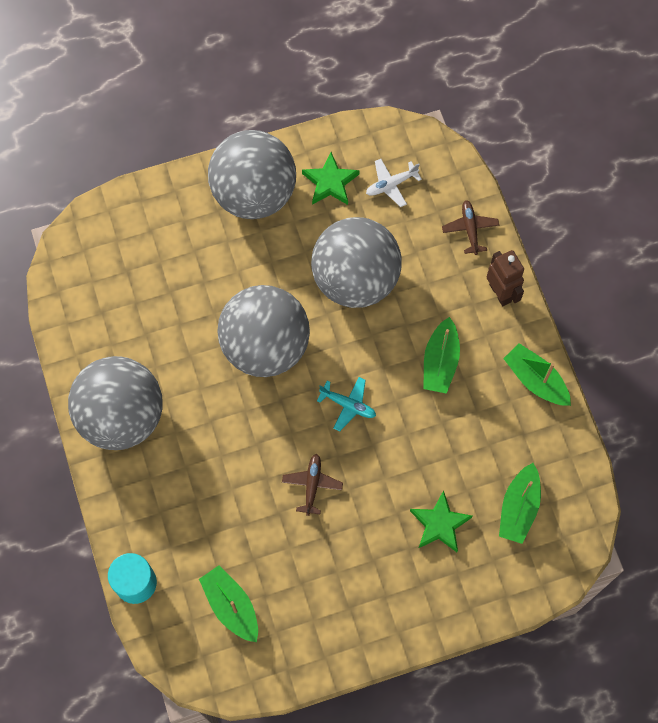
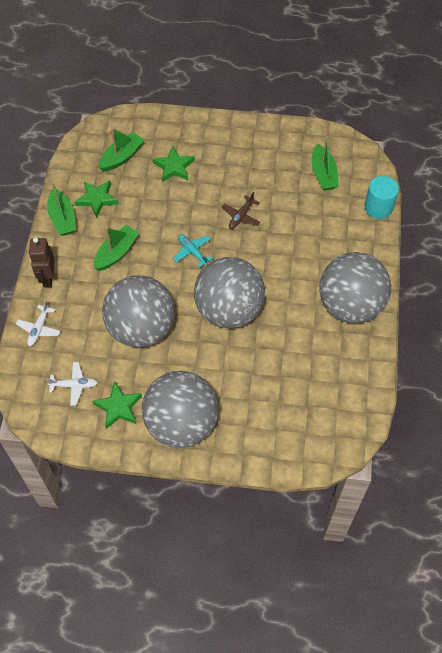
camera: 155 degrees left, 10 degrees down
brown plane [442,200,499,255] -> white plane [16,301,60,346]
none -> green star [74,180,118,218]

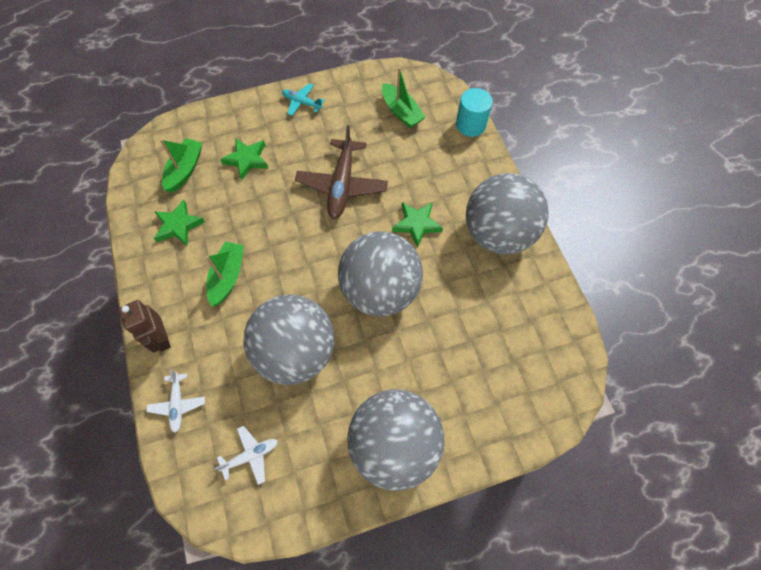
camera: 25 degrees left, 5 degrees up
green boat [47,182,76,236] -> none
green star [92,382,142,429] -> green star moved to [392,202,443,248]
turquoise plane [173,234,213,268] -> turquoise plane moved to [282,83,325,116]
brown plane [222,192,260,229] -> brown plane [295,125,388,219], size x1.93

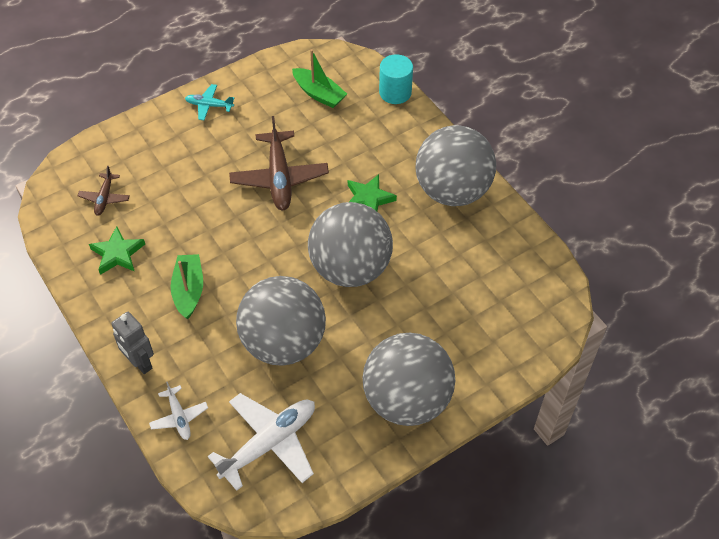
camera: 15 degrees left, 10 degrees down
brown robot [118,300,171,353] -> grey robot [112,312,154,374]
green boat [160,138,202,193] -> brown plane [77,166,130,216]
white plane [215,426,278,485] -> white plane [208,393,315,491], size x1.93
green star [220,138,268,180] -> none

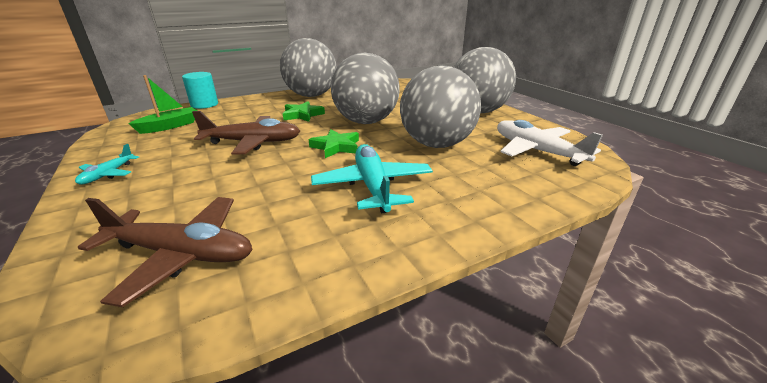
camera: 85 degrees left, 25 degrees down
brown plane [77,166,130,216] -> brown plane [77,197,253,307], size x1.93
green star [89,226,145,275] -> green star moved to [309,129,359,158]
grey robot [112,312,154,374] -> none
white plane [149,382,208,440] -> none
green boat [171,254,203,319] -> turquoise plane [311,144,433,213]

